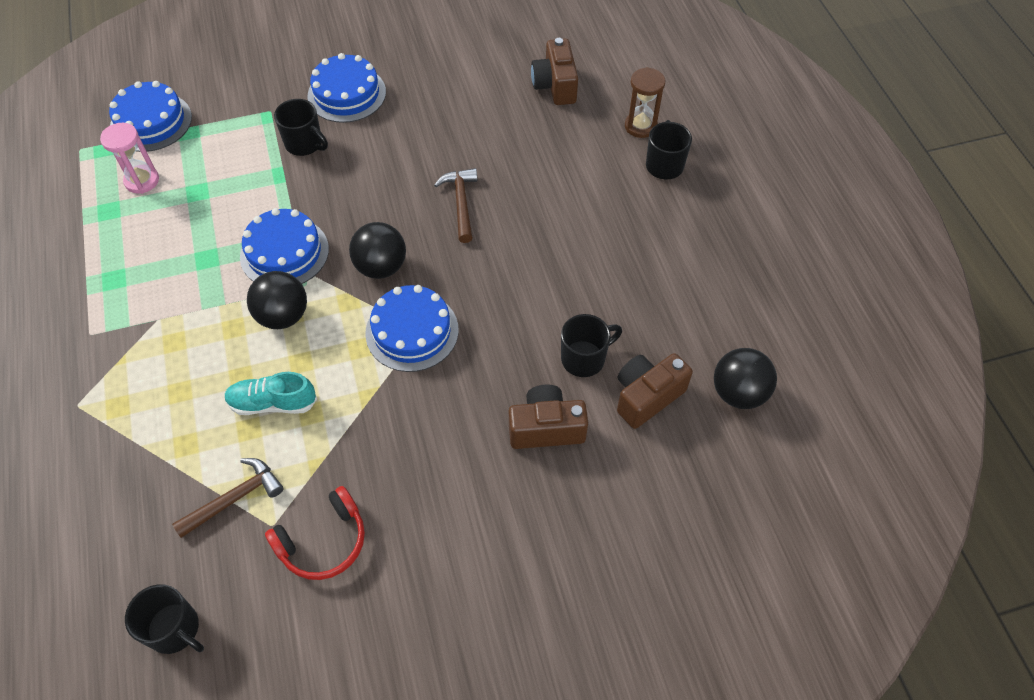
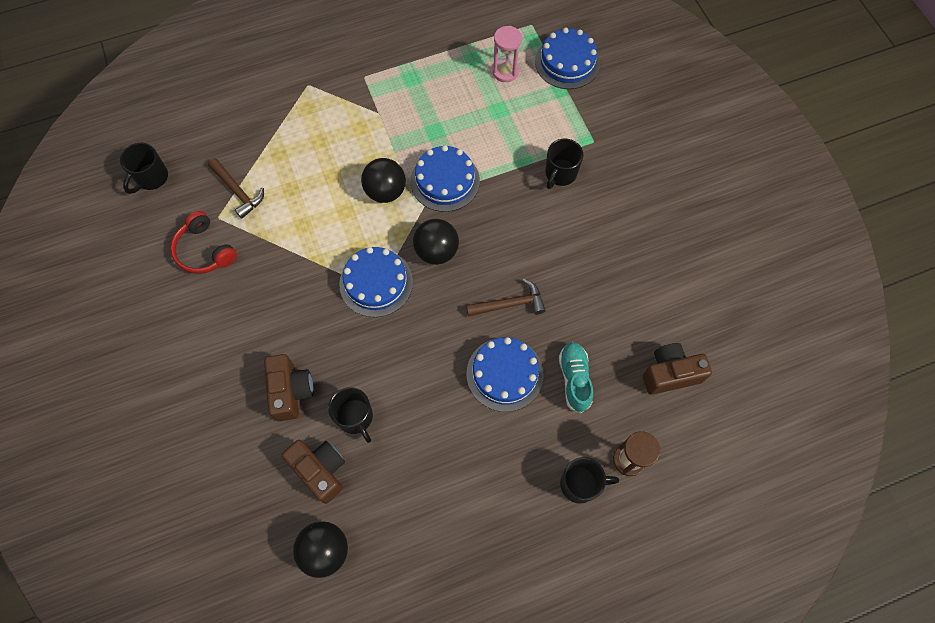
camera: 85 degrees right, 10 degrees up
turquoise shoe [224,372,317,415] -> turquoise shoe moved to [559,342,593,413]
blue cake [308,53,386,123] -> blue cake moved to [467,337,543,412]

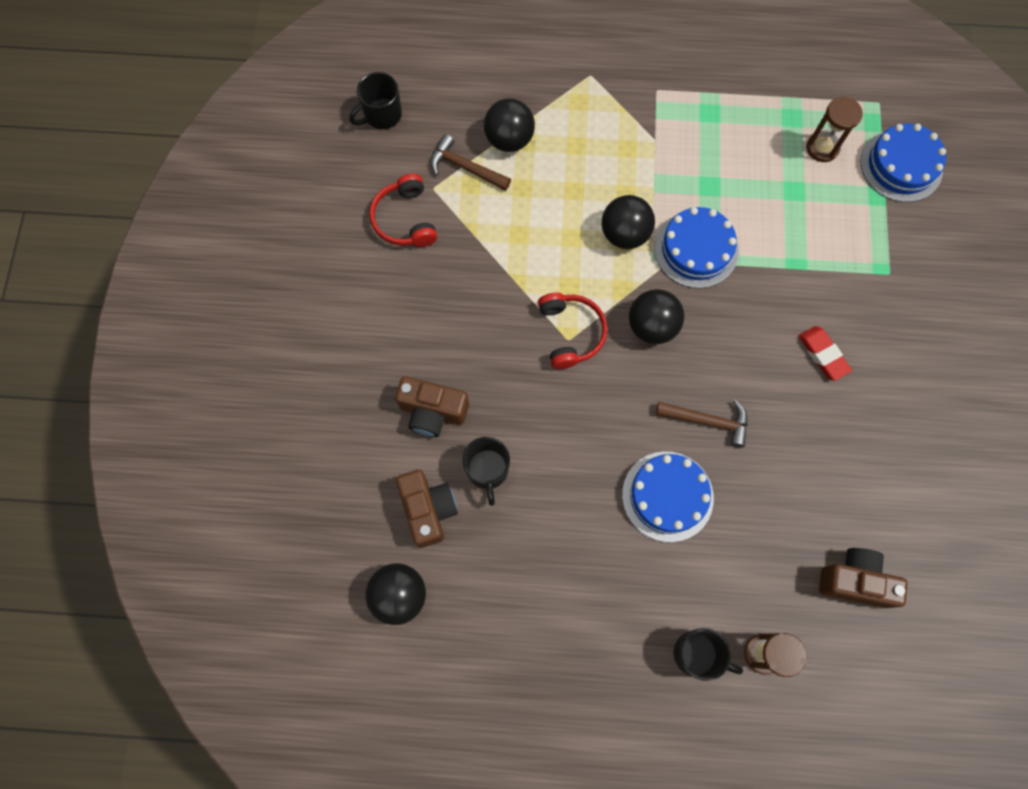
camera: 25 degrees right, 5 degrees up
brown hammer [208,158,264,219] -> brown hammer turned 135 degrees clockwise [430,134,511,191]
brown camera [264,354,314,421] -> brown camera turned 90 degrees clockwise [395,376,469,437]
blue cake [339,247,413,317] -> red headphones [538,293,607,369]
pink hourglass [492,26,522,82] -> brown hourglass [806,97,863,162]
black mug [545,139,583,189] -> none
turquoise shoe [559,342,593,413] -> none
none -> black ball [484,98,535,152]
none -> red eraser [799,326,852,381]

